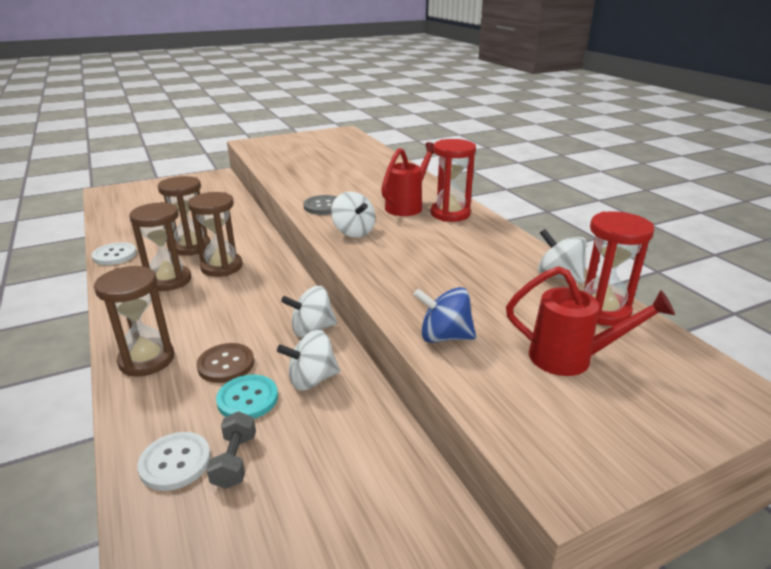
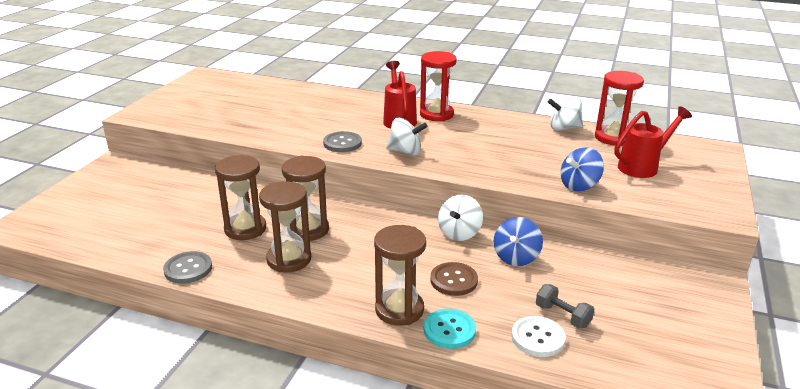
camera: 45 degrees left, 0 degrees up
white button [92,242,137,265] -> grey button [163,251,212,284]
turquoise button [216,374,278,419] -> turquoise button moved to [424,309,476,349]
white spinning top [277,330,340,391] -> blue spinning top [494,217,543,266]

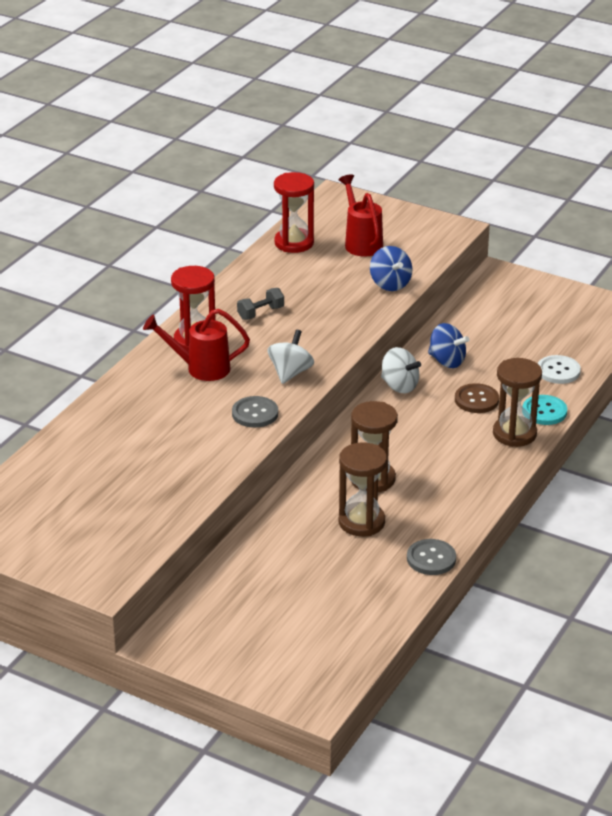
camera: 80 degrees left, 5 degrees up
brown hourglass [259,181,311,272] -> none
grey dumbbell [536,284,594,328] -> grey dumbbell moved to [237,288,284,320]
white spinning top [548,96,583,131] -> none

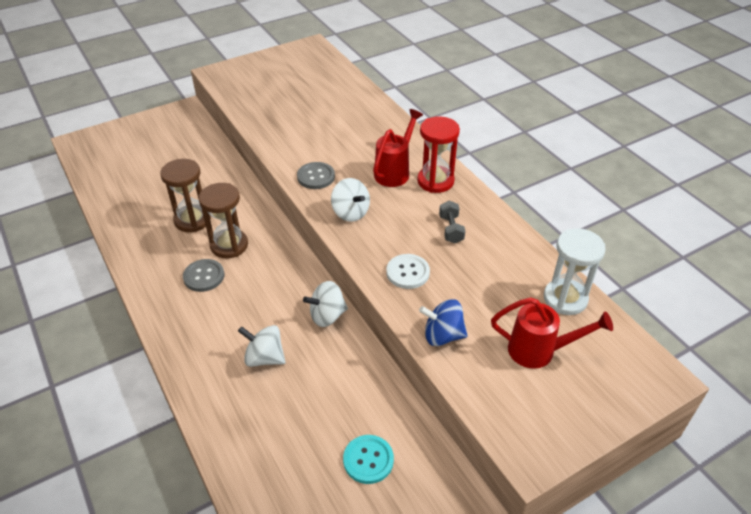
camera: 120 degrees right, 10 degrees up
red hourglass [274,172,314,253] -> white hourglass [544,228,606,315]
grey button [407,539,456,575] -> grey button moved to [183,259,224,292]
blue spinning top [428,323,469,368] -> none
brown button [455,383,499,413] -> white spinning top [238,325,286,367]
brown hourglass [493,358,542,447] -> none
turquoise button [523,395,567,425] -> turquoise button moved to [343,435,394,484]
white button [538,355,581,384] -> white button moved to [386,254,430,289]

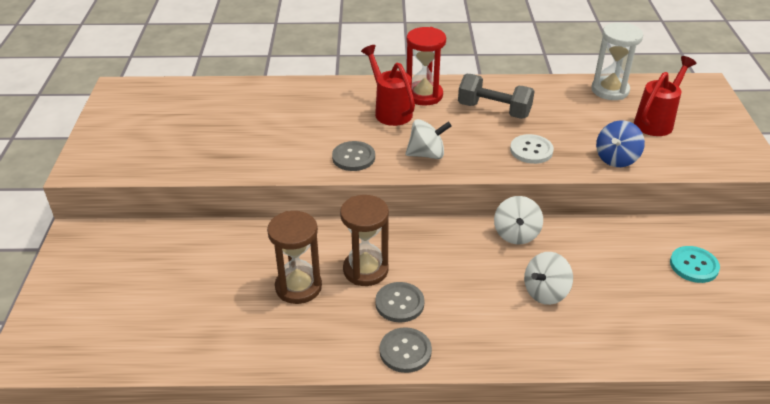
camera: 60 degrees left, 5 degrees down
grey dumbbell [439,201,465,243] -> grey dumbbell [458,74,534,119], size x1.66
none -> grey button [380,327,432,373]

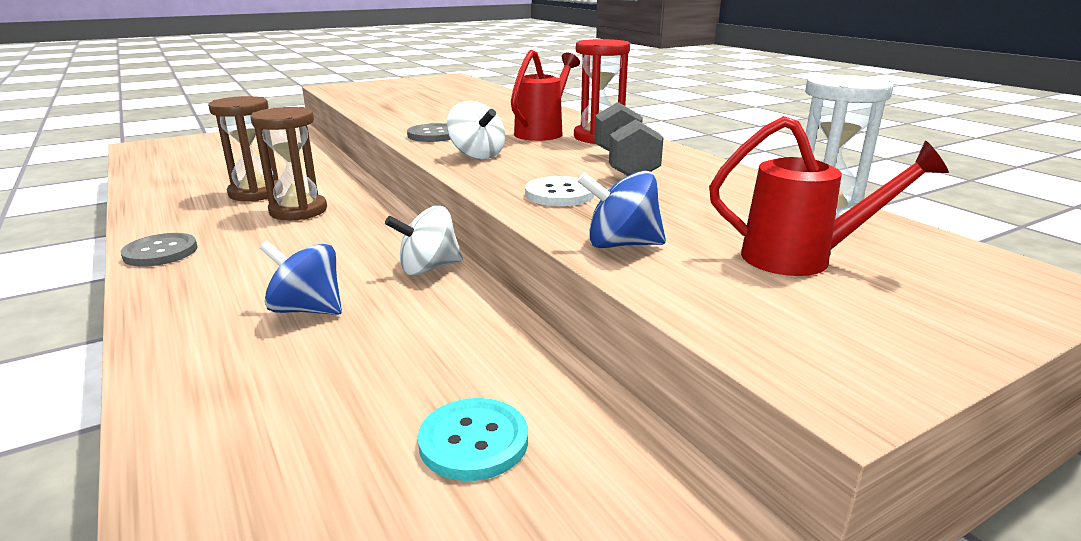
camera: 60 degrees right, 15 degrees down
grey button [375,282,425,323] -> none
white spinning top [524,252,573,305] -> blue spinning top [260,241,342,315]

